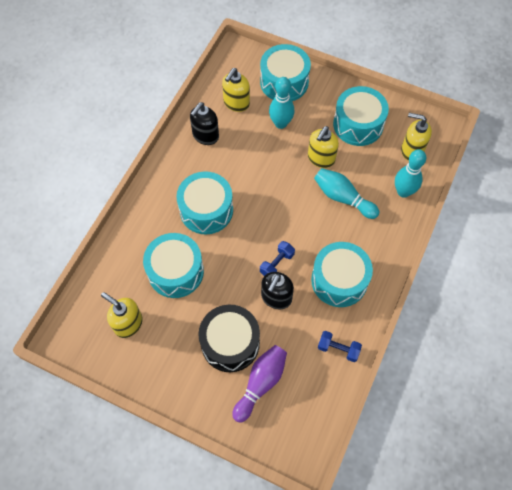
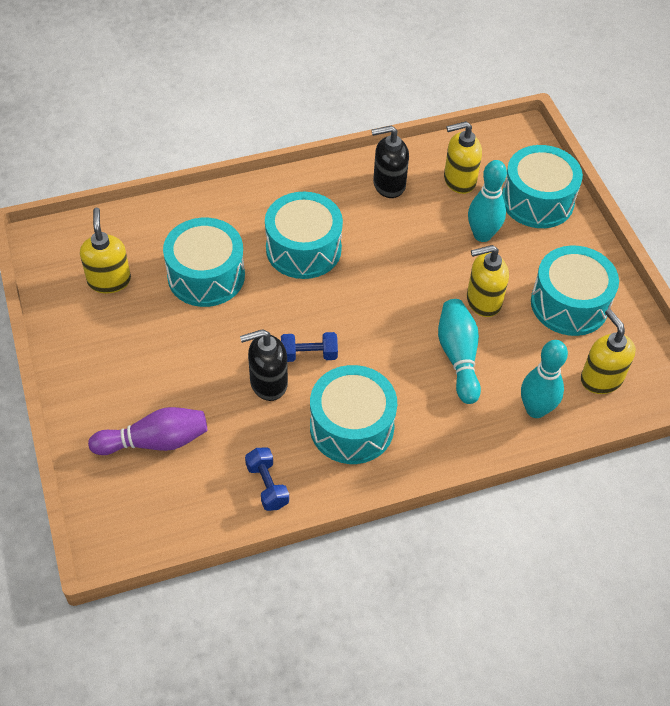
camera: 45 degrees right, 10 degrees down
black drum [198,305,260,372] -> none

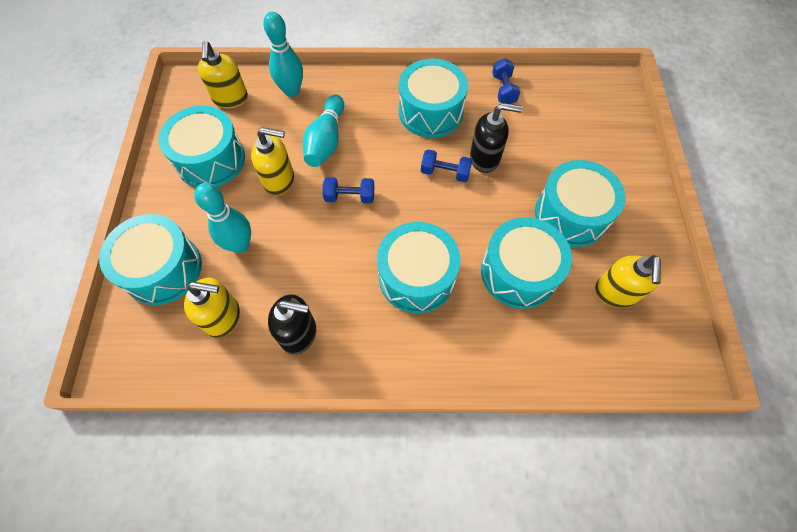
camera: 160 degrees left, 10 degrees up
purple bowling pin [88,407,207,455] -> none
none -> blue dumbbell [323,177,374,204]
none -> turquoise drum [535,160,626,247]

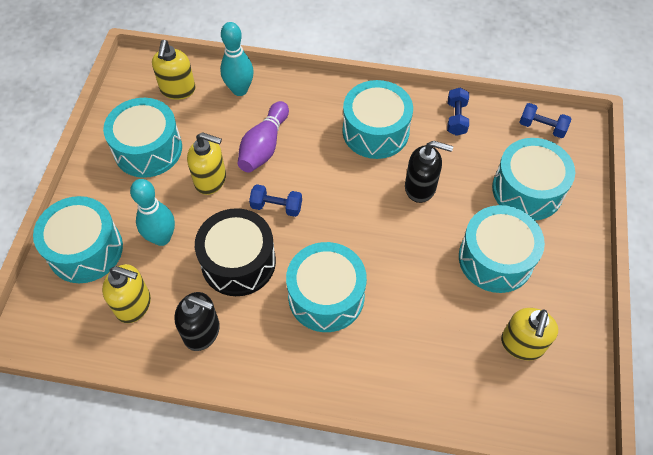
camera: 10 degrees right, 5 degrees down
turquoise bowling pin [303,94,344,167] -> purple bowling pin [238,101,289,173]
blue dumbbell [421,149,472,182] -> blue dumbbell moved to [519,103,571,138]
turquoise drum [481,217,572,309] -> turquoise drum moved to [492,138,575,220]
none -> black drum [195,208,276,296]

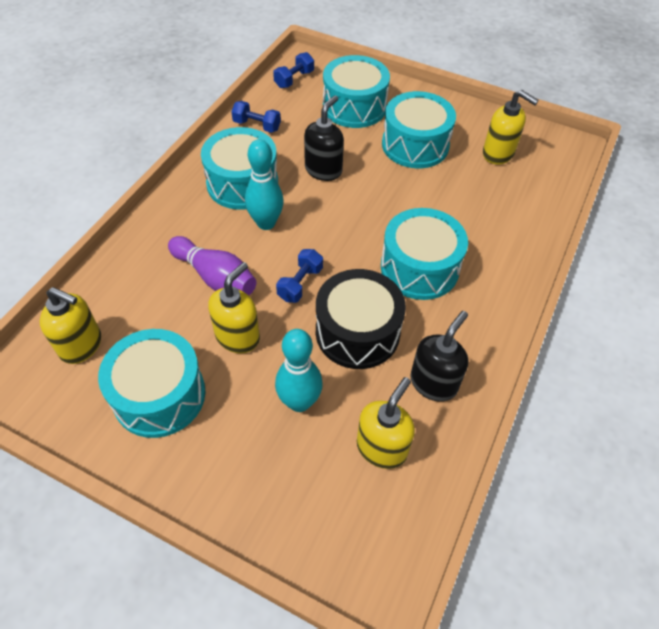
camera: 75 degrees left, 5 degrees down
turquoise drum [33,196,123,283] -> none
turquoise bowling pin [220,22,254,96] -> turquoise bowling pin moved to [245,139,284,230]

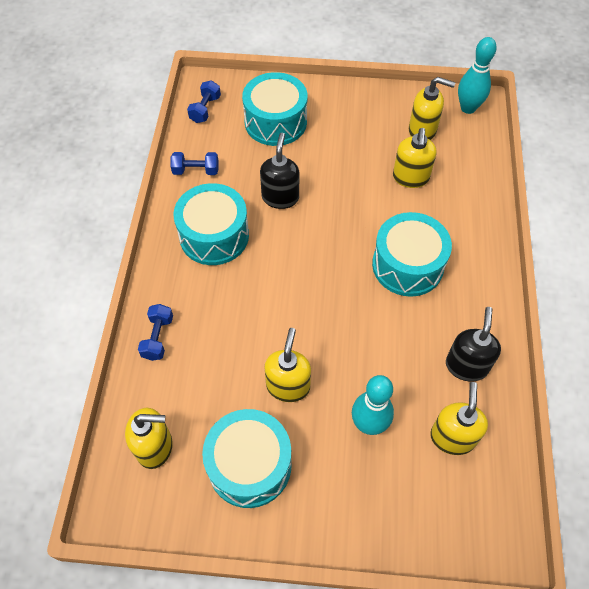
camera: 20 degrees left, 5 degrees up
purple bowling pin [168,236,256,295] -> none
turquoise bowling pin [245,139,284,230] -> turquoise bowling pin moved to [458,37,497,114]
blue dumbbell [276,249,323,303] -> blue dumbbell moved to [138,304,173,361]
black drum [316,269,406,369] -> none
turquoise drum [382,91,456,168] -> none
none -> yellow soap dispenser [393,128,437,188]

